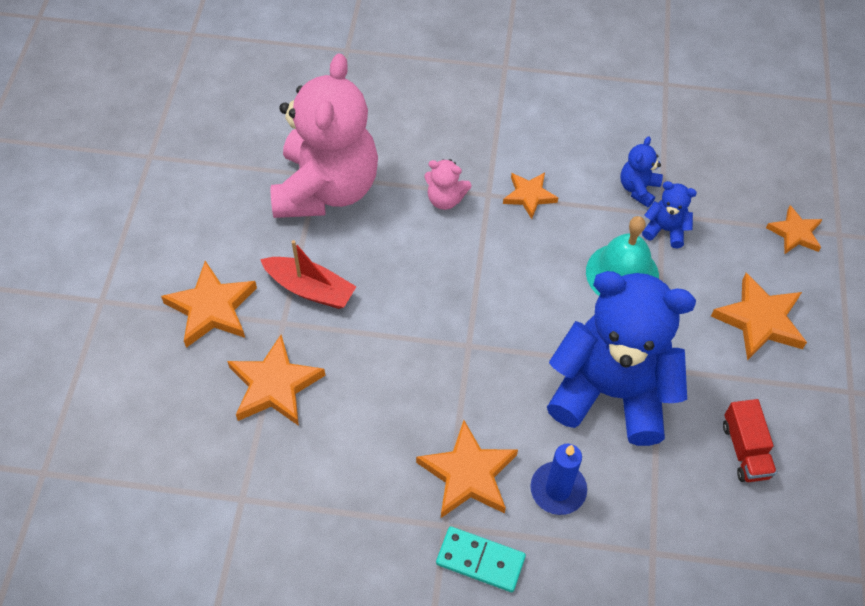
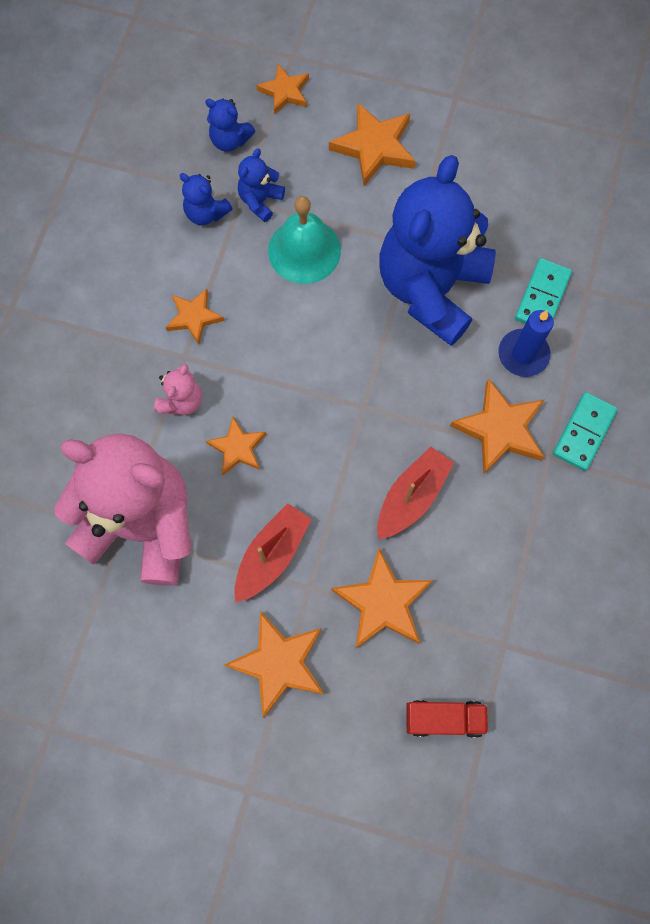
camera: 80 degrees left, 15 degrees up
red truck [723,399,777,482] -> red truck moved to [406,700,488,738]
none -> blue teddy bear [205,98,255,152]
none -> orange star [206,417,266,475]
none -> red boat [377,447,454,539]
none -> turquoise domino [515,258,572,324]

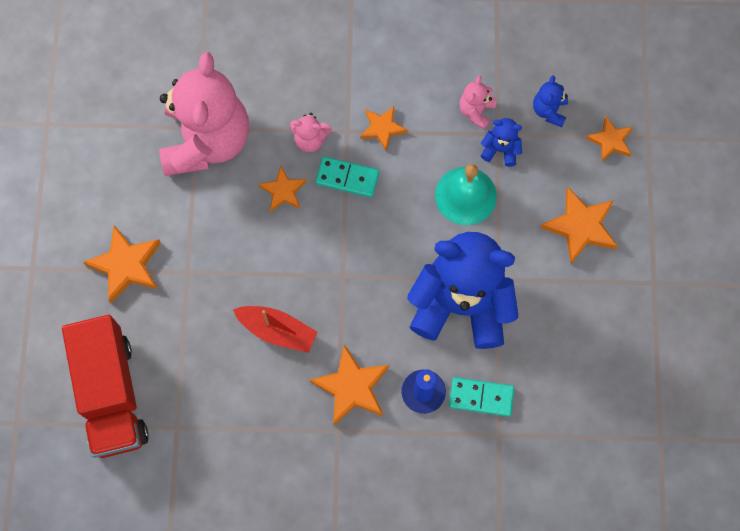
camera: 75 degrees right, 0 degrees up
blue teddy bear [180,173,233,225] -> pink teddy bear [459,76,496,130]
red boat [234,503,311,603] -> none
orange star [331,548,433,648] -> none
red truck [406,700,488,738] -> red truck [62,315,149,458], size x2.13
turquoise domino [553,392,617,471] -> turquoise domino moved to [315,156,379,198]

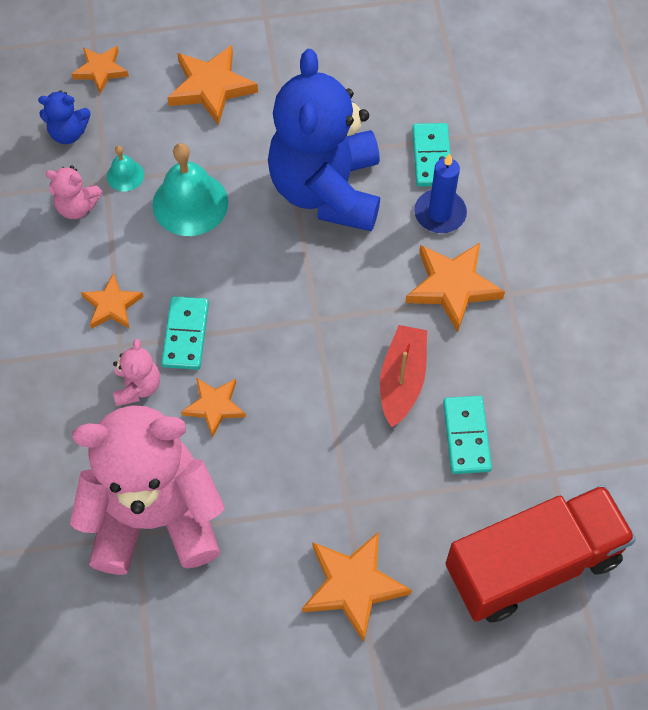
camera: 100 degrees left, 10 degrees down
blue teddy bear [481,118,522,167] -> turquoise bell [107,146,144,192]
none -> turquoise domino [443,396,492,474]

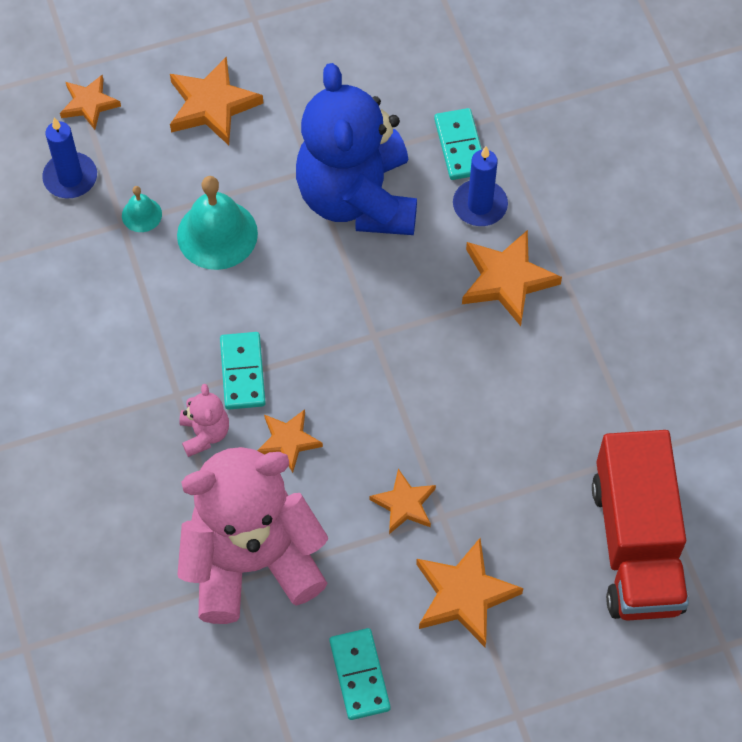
camera: 10 degrees left, 0 degrees up
blue teddy bear [38,90,91,144] -> blue candle [42,118,97,199]
pink teddy bear [46,165,102,219] -> none
orange star [81,273,144,329] -> orange star moved to [369,469,436,534]
red boat [380,325,427,427] -> none
turquoise domino [443,396,492,474] -> turquoise domino moved to [329,628,391,720]
red truck [445,485,636,623] -> red truck turned 120 degrees clockwise [592,430,689,621]

